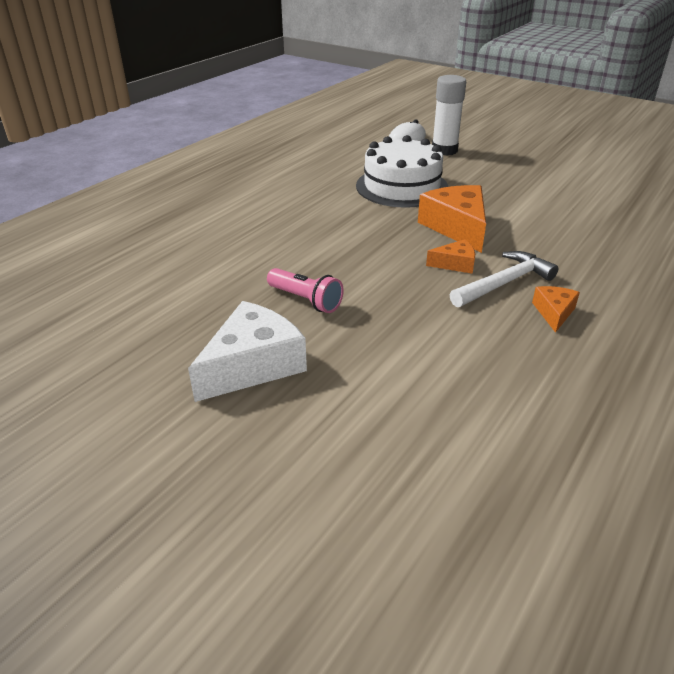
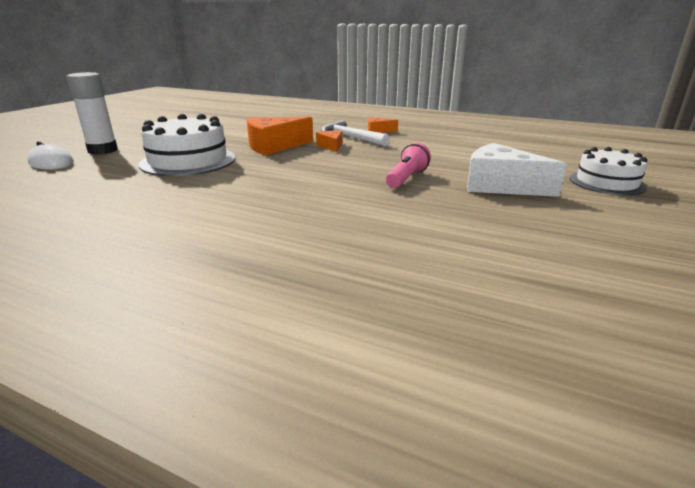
camera: 100 degrees left, 10 degrees down
none -> white cake [570,147,647,195]

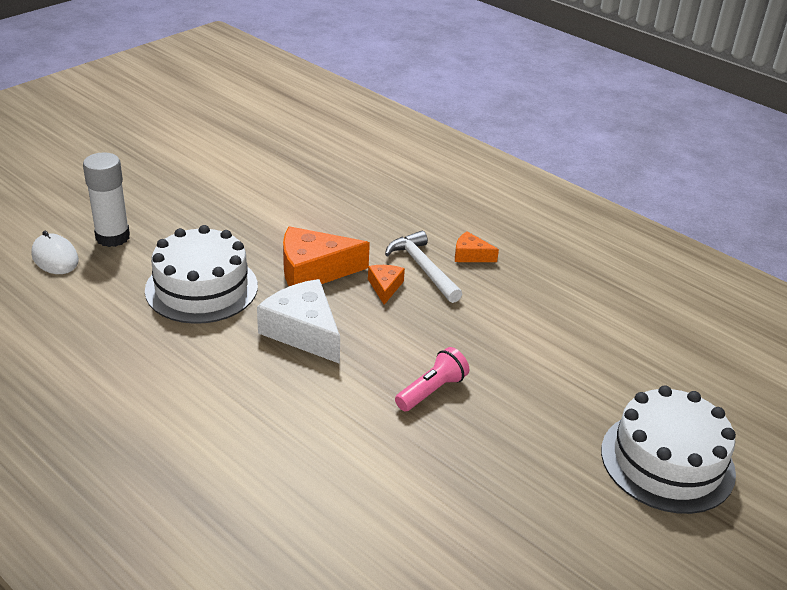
camera: 15 degrees right, 10 degrees up
white cheese [467,143,567,197] -> white cheese moved to [257,279,340,364]
white cake [570,147,647,195] -> white cake [601,385,736,514], size x1.54

